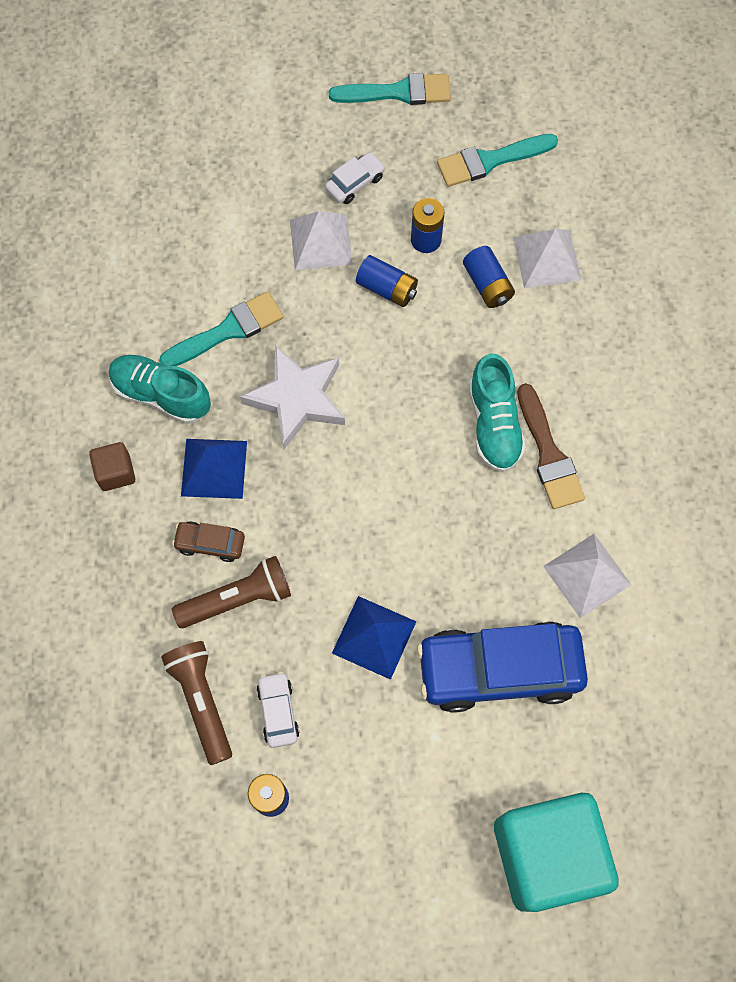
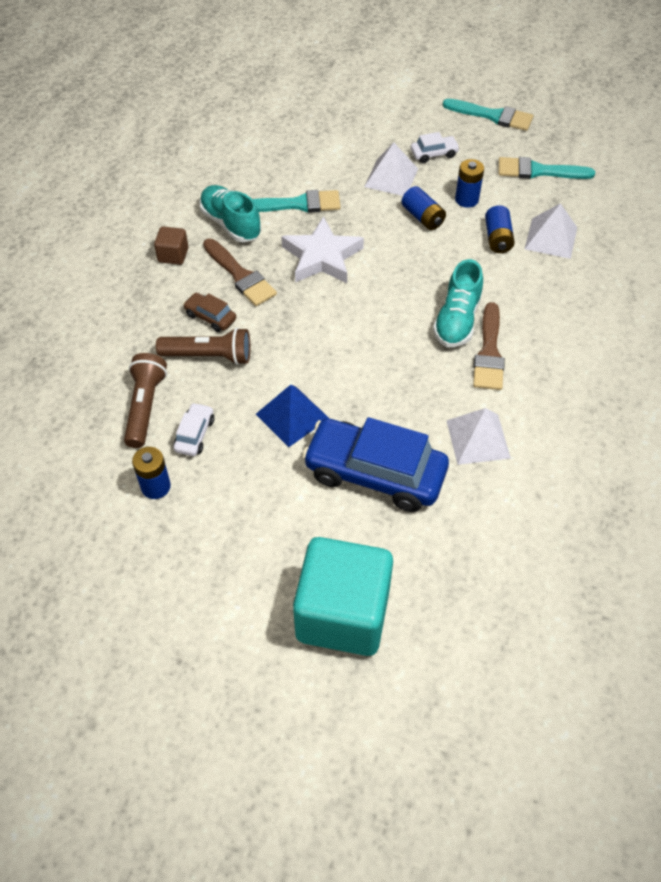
camera: 25 degrees right, 15 degrees down
blue pyramid [181,439,247,499] -> brown brush [203,239,277,306]

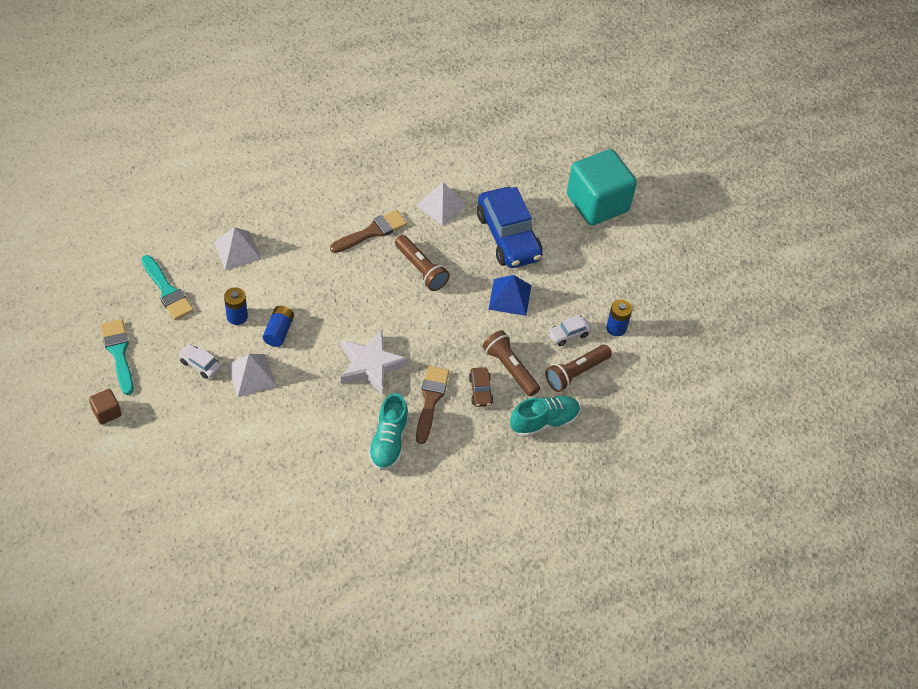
camera: 135 degrees left, 0 degrees up
brown cube [154,227,188,265] -> brown cube moved to [89,389,121,425]
turquoise brush [252,190,341,213] -> none
turquoise shoe [433,259,483,347] -> turquoise shoe moved to [510,396,580,437]
blue battery [485,205,515,253] -> none
none -> brown flashlight [395,235,450,291]

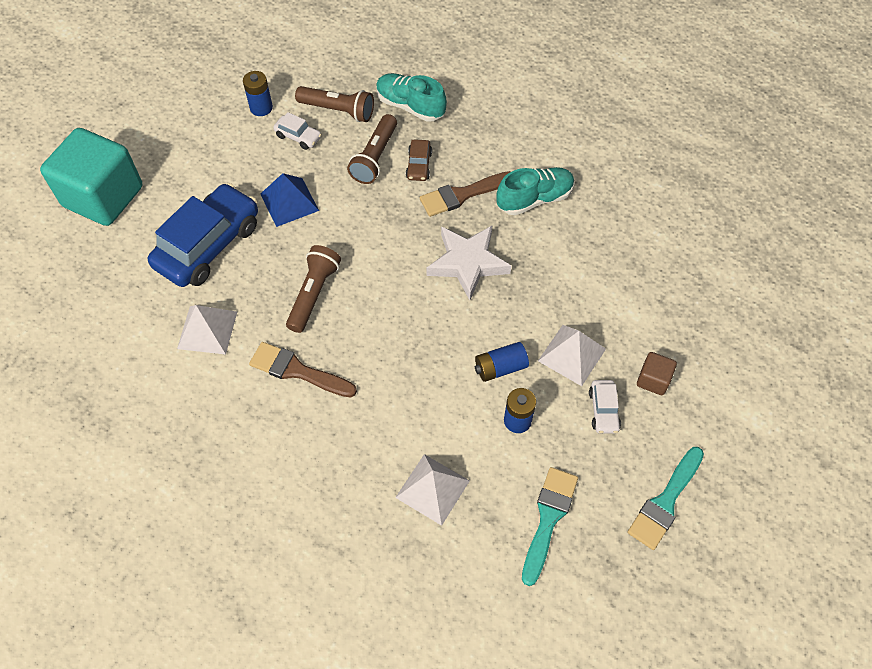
camera: 120 degrees left, 5 degrees up
brown cube [89,389,121,425] -> brown cube moved to [637,352,677,395]
brown car [469,367,493,407] -> brown car turned 135 degrees clockwise [406,139,432,181]

